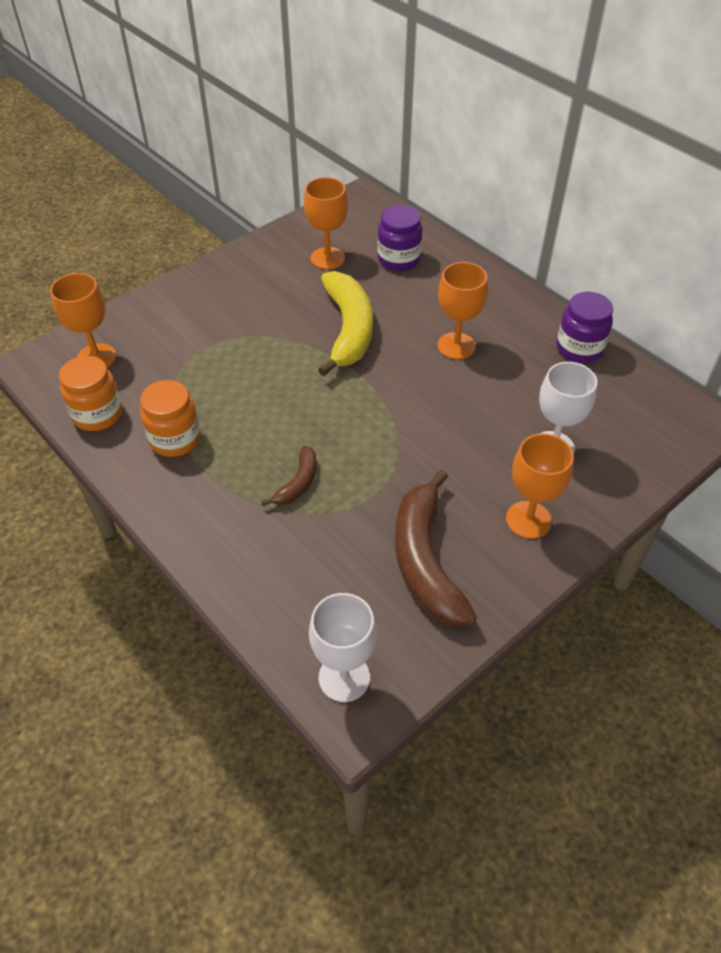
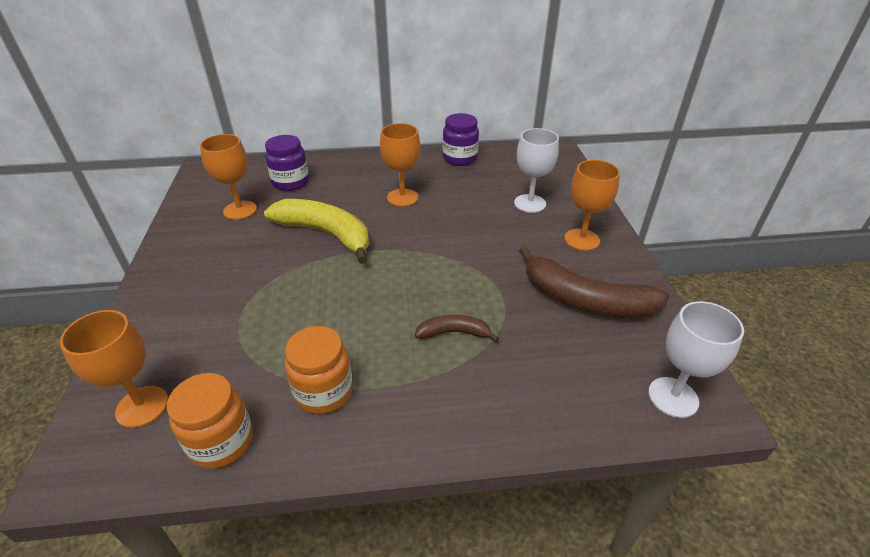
camera: 55 degrees left, 10 degrees down
brown banana [261,445,317,506] -> brown banana turned 60 degrees counterclockwise [415,315,499,342]

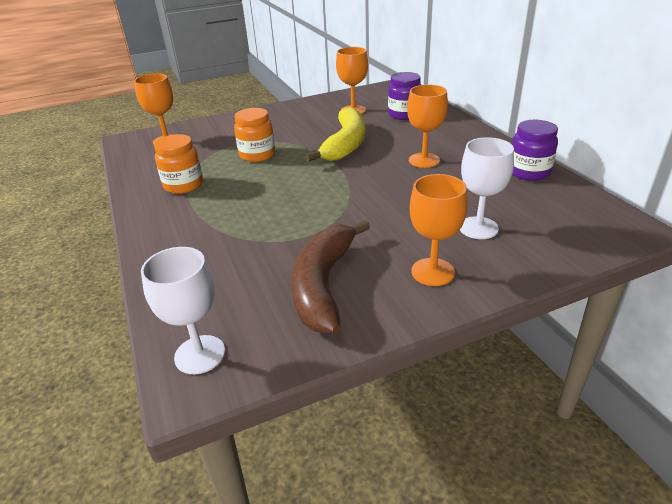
camera: 75 degrees right, 5 degrees down
orange jar [167,373,253,469] -> orange jar moved to [234,108,275,162]
brown banana [415,315,499,342] -> none

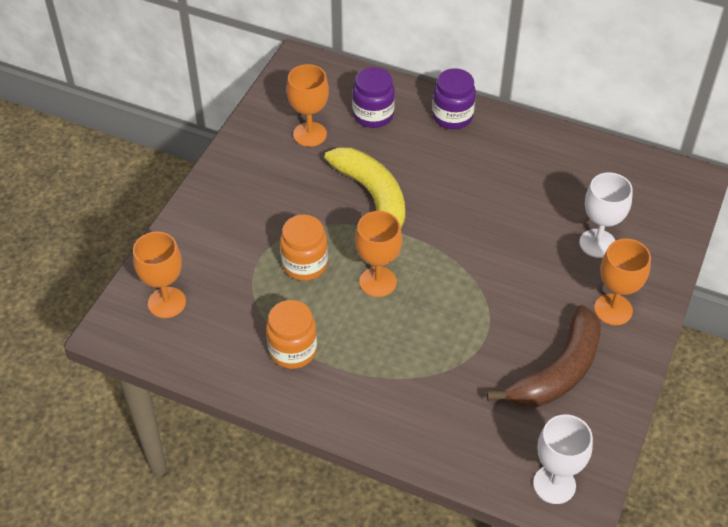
camera: 45 degrees left, 15 degrees up
brown banana [292,220,370,333] -> brown banana turned 105 degrees counterclockwise [487,305,601,408]
orange goblet [407,85,448,168] -> orange goblet moved to [355,211,402,297]
purple jar [512,120,558,181] -> purple jar moved to [432,68,476,129]

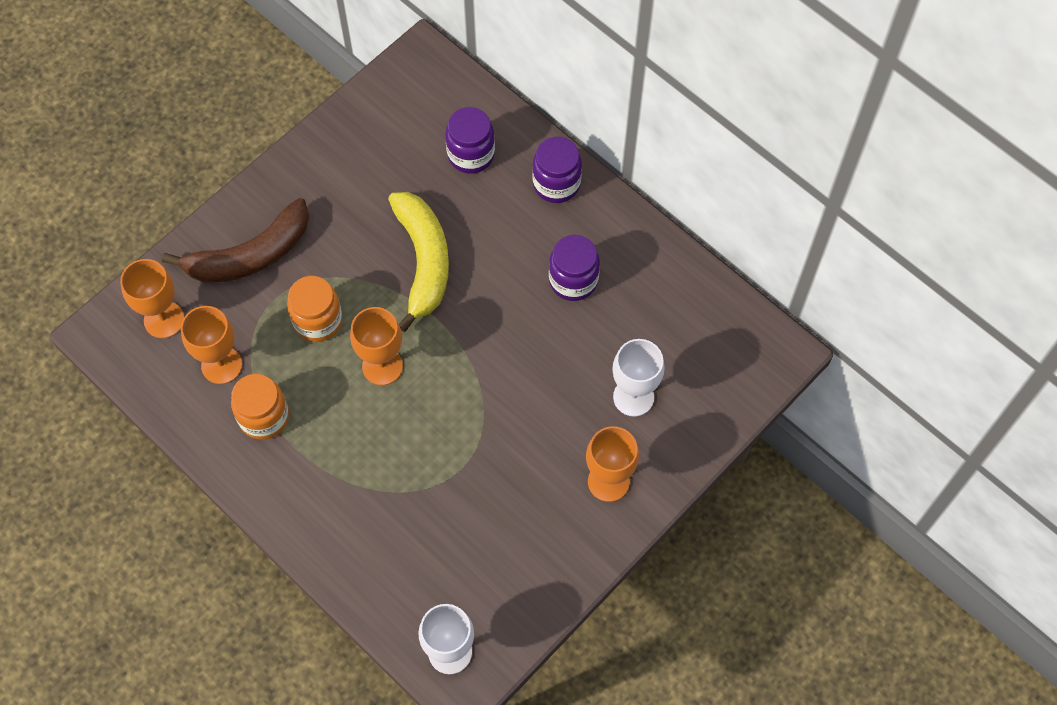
camera: 20 degrees right, 15 degrees up
orange goblet [287,64,329,147] -> orange goblet moved to [181,306,242,384]
brown banana [487,305,601,408] -> brown banana moved to [162,198,309,283]
none -> purple jar [549,235,600,301]

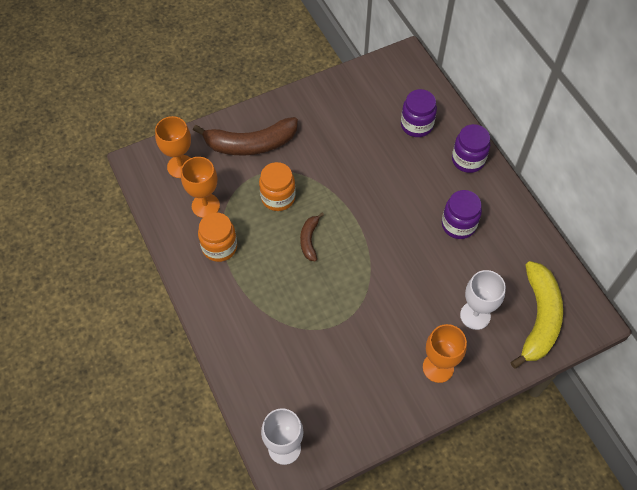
camera: 20 degrees right, 5 degrees down
orange goblet [350,307,403,385] -> brown banana [300,213,324,261]
yellow banana [388,192,449,332] -> yellow banana moved to [510,261,563,369]

